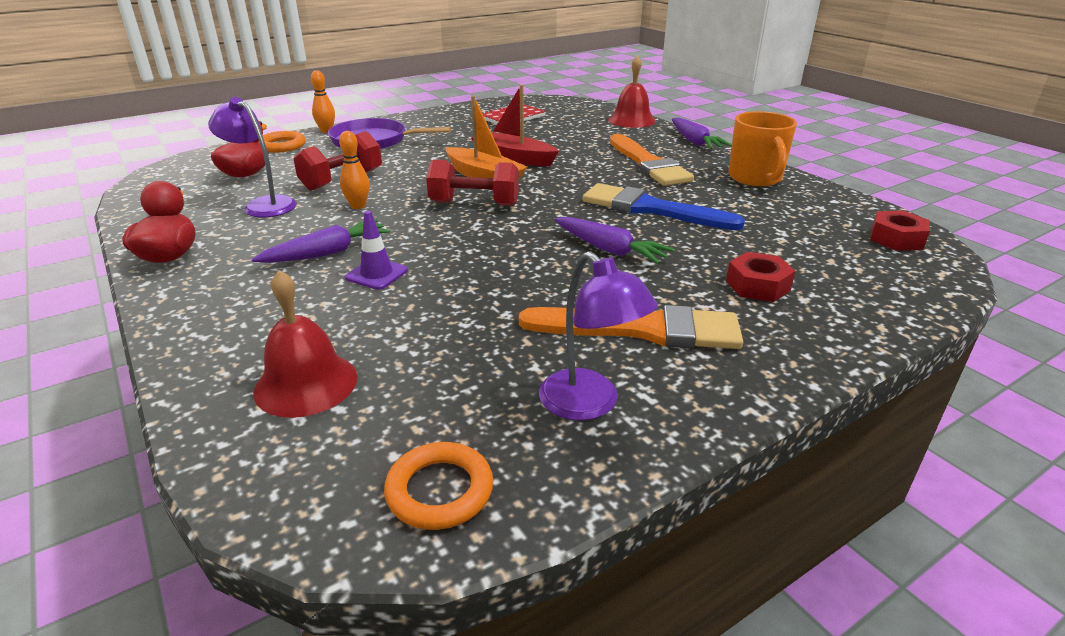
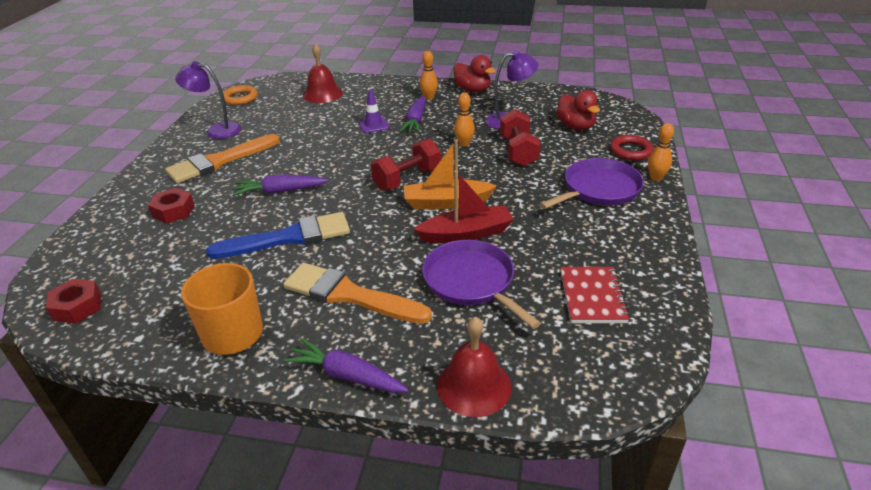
camera: 135 degrees right, 5 degrees up
orange ring [262,131,306,153] -> red ring [610,135,654,161]
none -> orange bowling pin [420,51,438,100]
none -> purple pan [422,240,541,329]

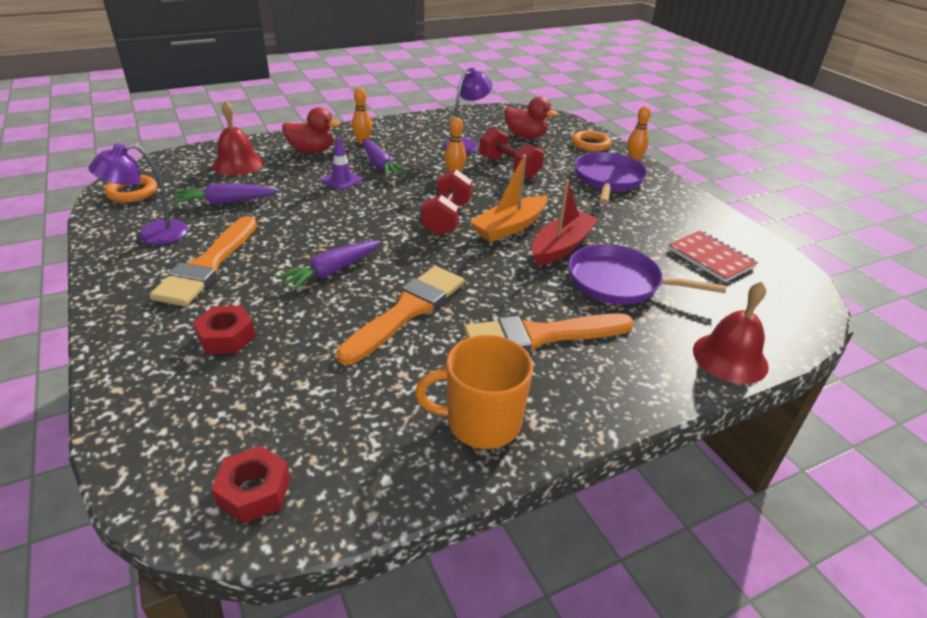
camera: 40 degrees left, 0 degrees up
blue brush [206,212,350,259] -> orange brush [336,266,464,365]
purple carrot [284,338,408,393] -> purple carrot moved to [172,183,279,204]
red duck [454,55,496,93] -> red duck moved to [282,107,341,153]
red ring [610,135,654,161] -> orange ring [572,130,611,152]

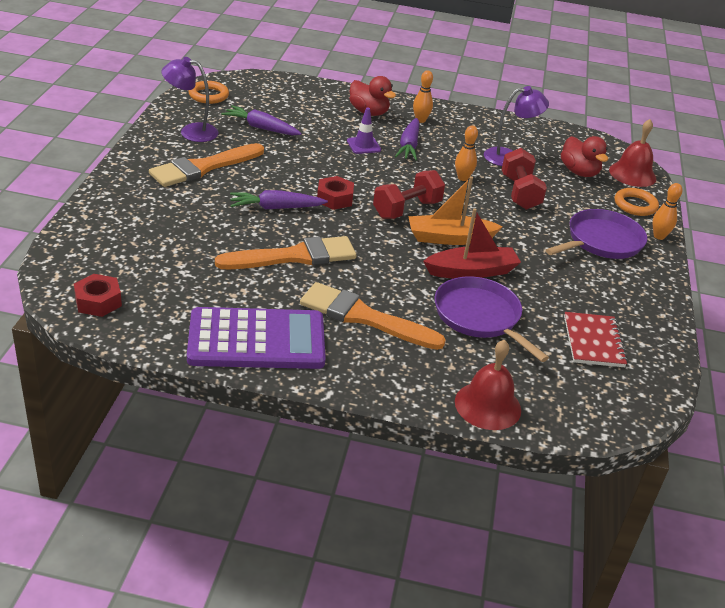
camera: 35 degrees right, 0 degrees up
red nut [193,306,256,354] -> red nut moved to [317,176,354,210]
red bell [212,101,264,176] -> red bell moved to [609,119,656,187]
orange mug [415,335,533,449] -> purple calculator [187,307,326,369]

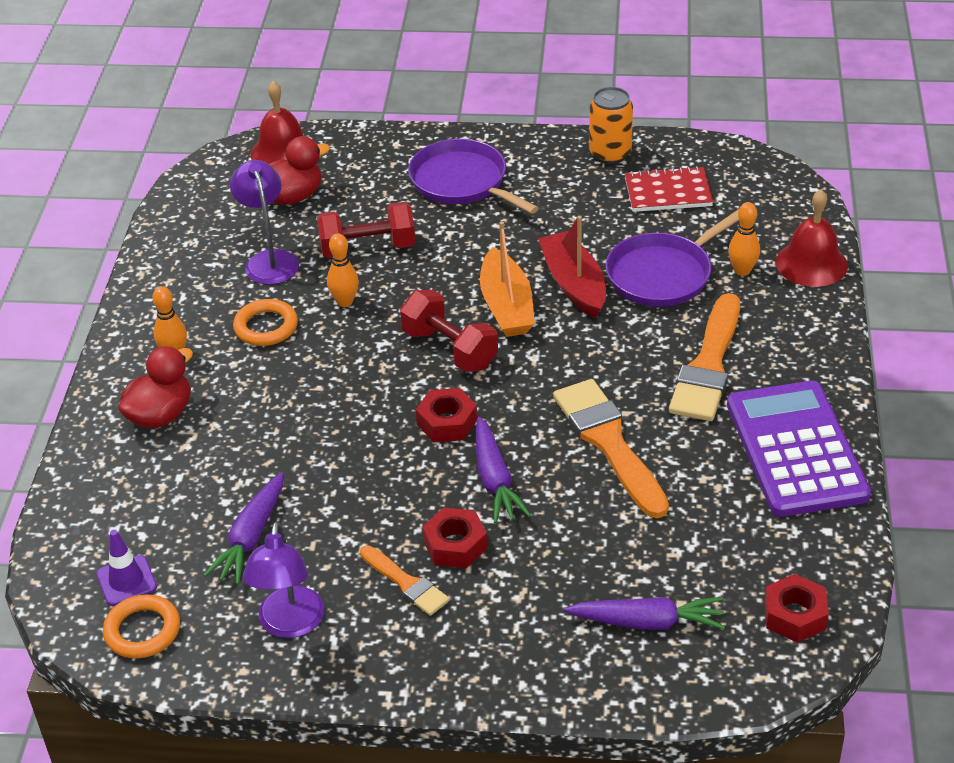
camera: 90 degrees left, 5 degrees up
orange brush [149,143,264,187] -> orange brush [360,545,449,616], size x0.55
purple traffic cone [347,108,381,154] -> purple traffic cone moved to [96,530,157,606]
purple carrot [395,118,420,161] -> purple carrot moved to [565,597,725,630]
orange ring [615,188,659,216] -> orange ring moved to [233,299,298,346]
orange bowling pin [653,183,682,240] -> orange bowling pin moved to [728,202,760,276]
none -> red nut [422,507,487,568]
none -> orange can [589,87,633,164]

